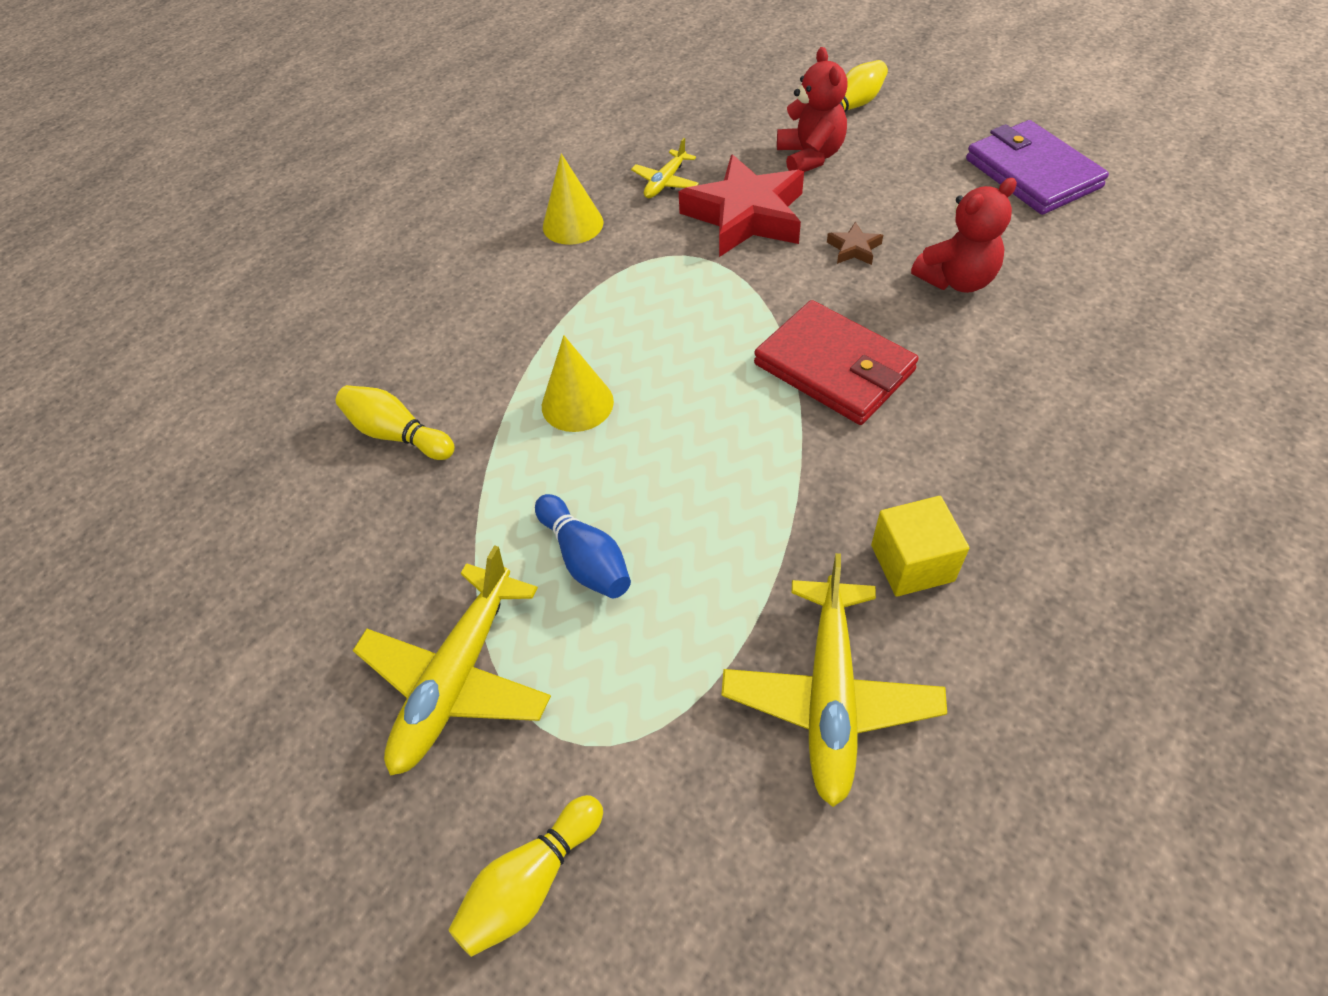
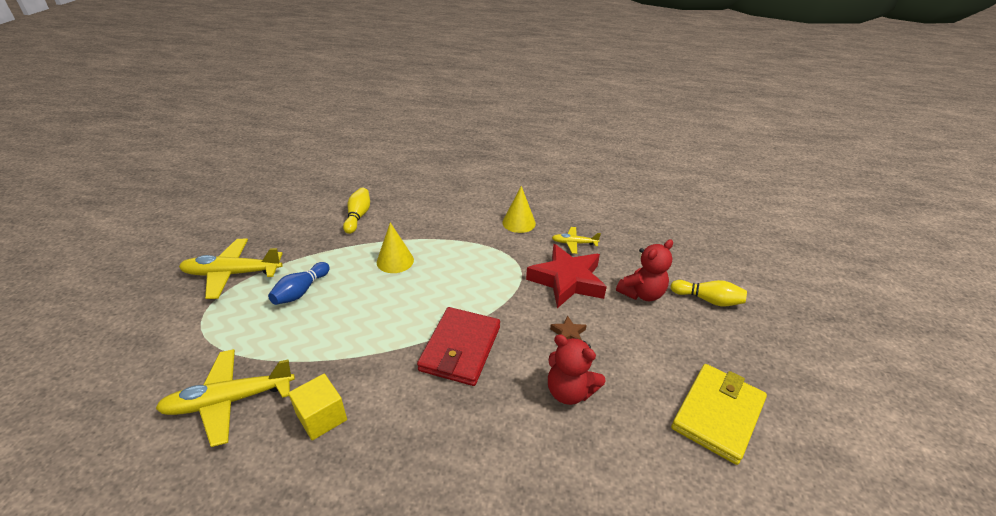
camera: 60 degrees right, 15 degrees down
yellow bowling pin [449,795,603,957] -> none
purple wallet [966,120,1109,215] -> yellow wallet [671,364,767,465]

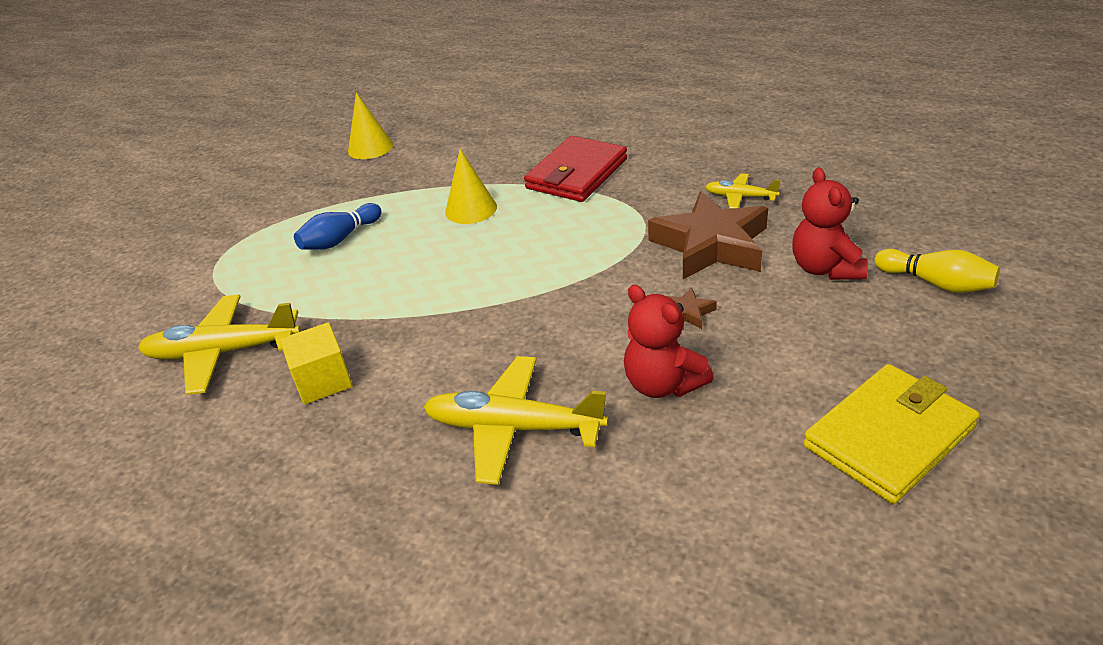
camera: 20 degrees right, 0 degrees up
yellow plane [179,239,283,299] -> yellow plane moved to [424,356,608,485]
yellow bowling pin [343,188,370,234] -> none
red wallet [417,307,500,386] -> red wallet moved to [524,136,627,202]
yellow cone [502,186,536,233] -> yellow cone moved to [348,92,393,159]
red star [526,244,607,308] -> brown star [648,191,768,279]
red teddy bear [616,239,673,301] -> red teddy bear turned 105 degrees clockwise [792,167,868,280]

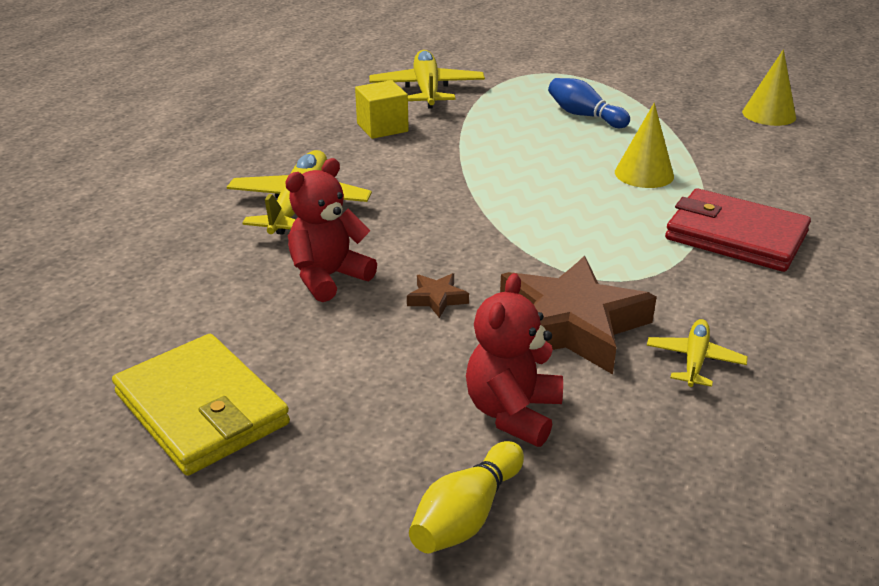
camera: 85 degrees right, 5 degrees down
red teddy bear [792,167,868,280] -> red teddy bear turned 60 degrees counterclockwise [466,273,563,447]

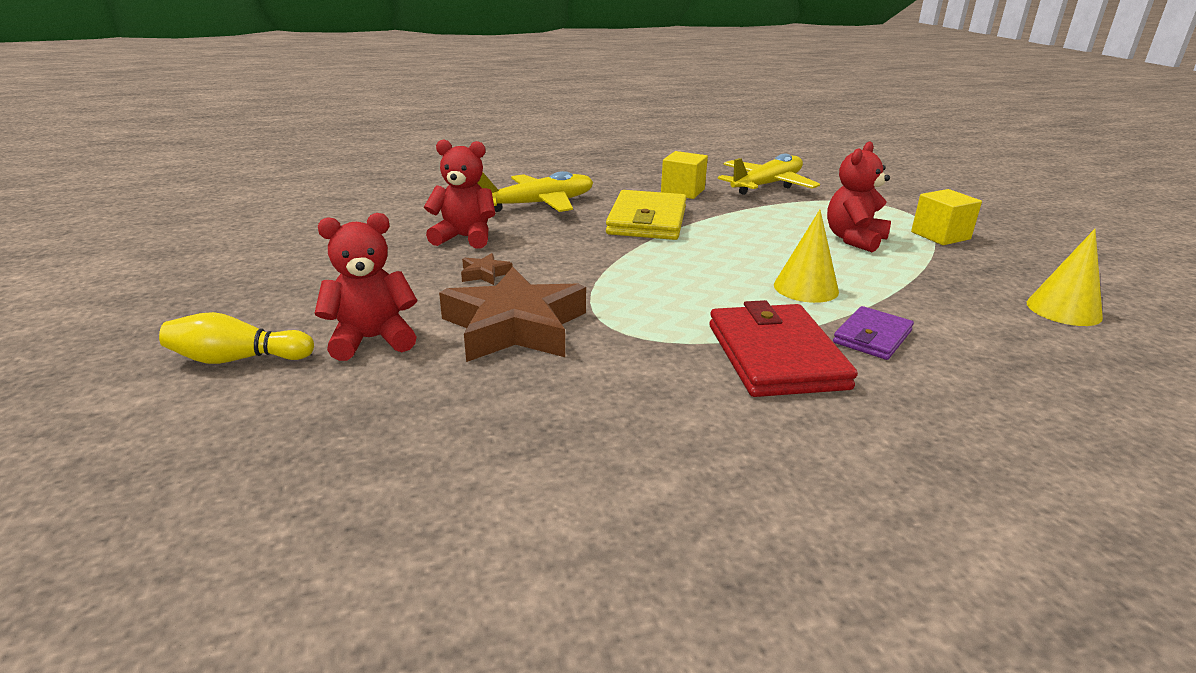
camera: 50 degrees right, 5 degrees down
yellow wallet [112,334,290,476] -> yellow wallet moved to [606,190,687,240]
blue bowling pin [548,78,630,128] -> red teddy bear [827,141,891,252]
yellow plane [647,319,748,387] -> none
none -> purple wallet [833,306,914,360]
none -> yellow cube [911,189,982,245]

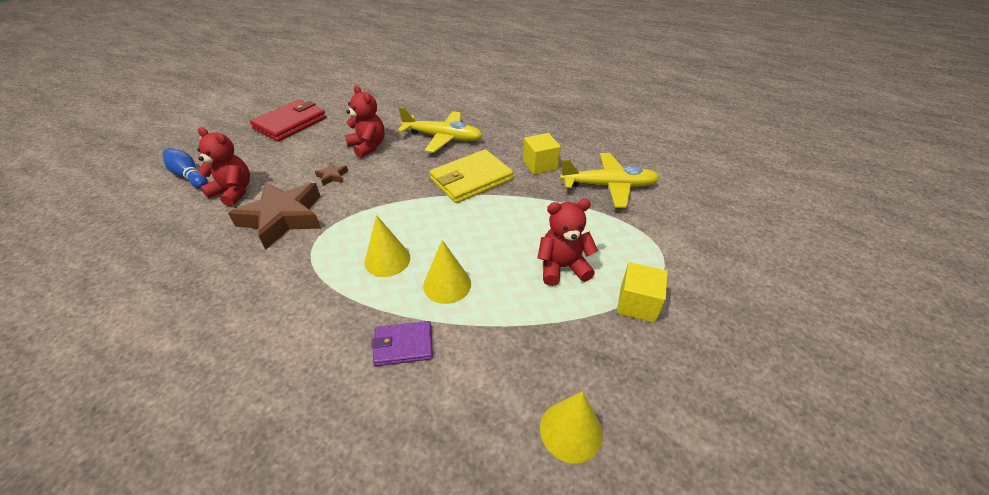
camera: 45 degrees right, 15 degrees up
yellow bowling pin [159,312,314,364] -> blue bowling pin [163,148,208,189]
red wallet [709,300,858,397] -> red wallet moved to [250,99,326,142]
none -> yellow cone [364,215,410,277]

